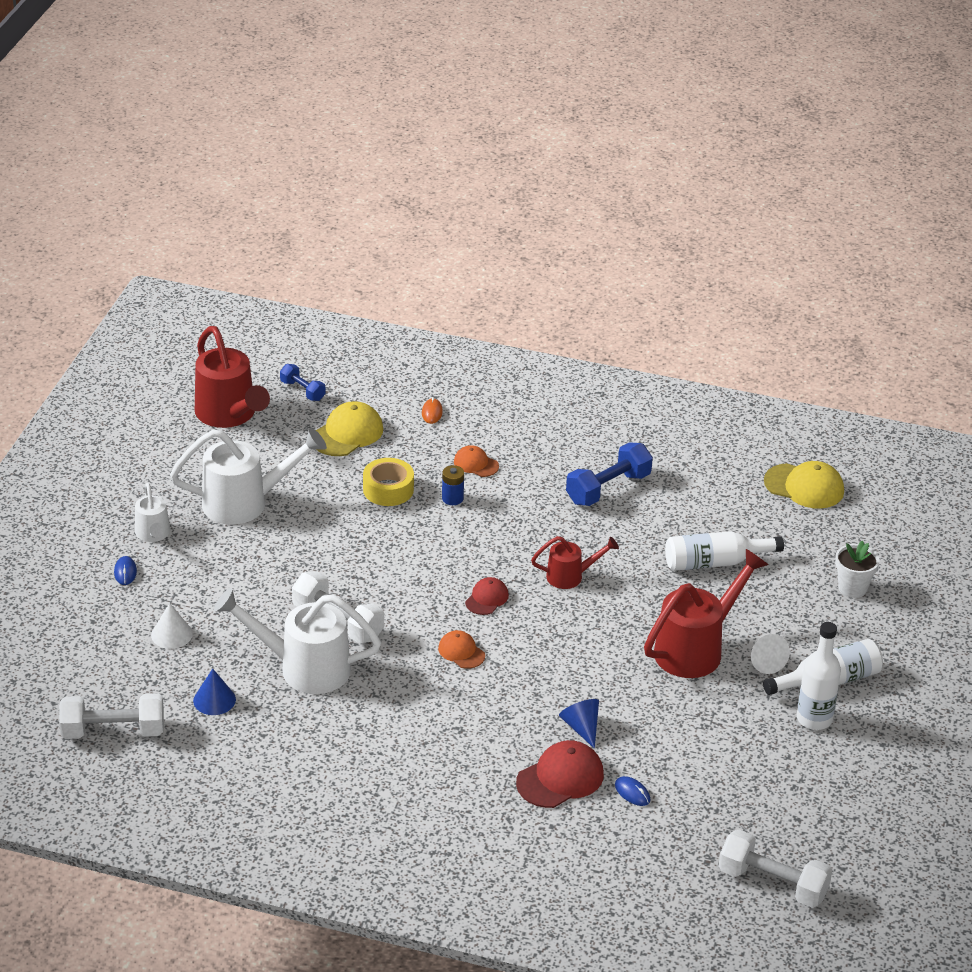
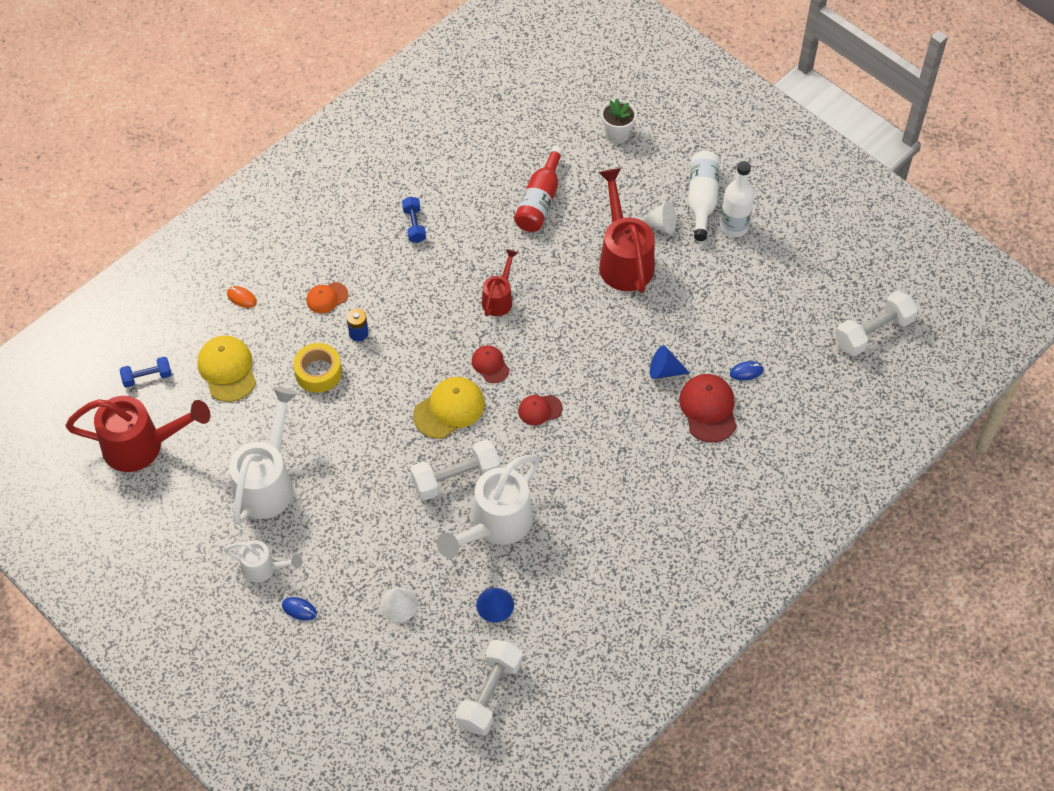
camera: 60 degrees left, 20 degrees up
orange cap [438,630,485,669] -> red cap [518,395,563,425]
blue dumbbell [566,442,653,506] -> blue dumbbell [402,197,426,243], size x0.58
white bottle [665,531,784,571] -> red bottle [514,146,563,232]
yellow cap [764,461,844,509] -> yellow cap moved to [413,377,485,439]

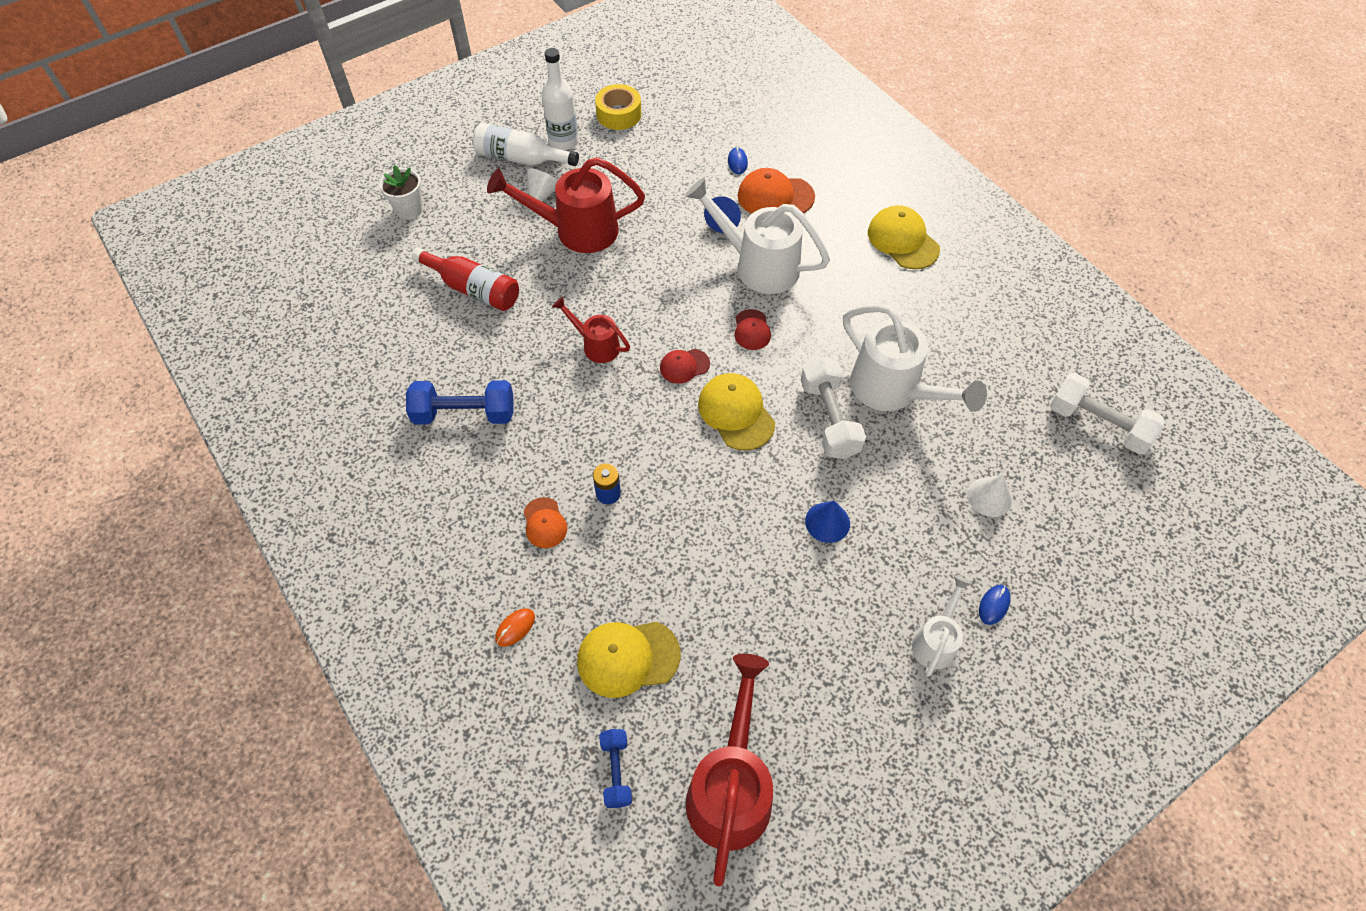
camera: 80 degrees left, 0 degrees up
white watering can [229,387,298,525] -> white watering can moved to [685,177,830,294]
yellow tape [293,343,342,393] -> yellow tape moved to [595,84,641,130]
blue dumbbell [402,197,426,243] -> blue dumbbell [406,380,513,424], size x1.71
blue cone [476,588,514,623] -> blue cone moved to [805,501,850,543]
red cap [679,374,737,443] -> orange cap [738,168,815,214]
white dumbbell [835,291,918,356] -> none
none -> yellow cap [868,205,940,269]

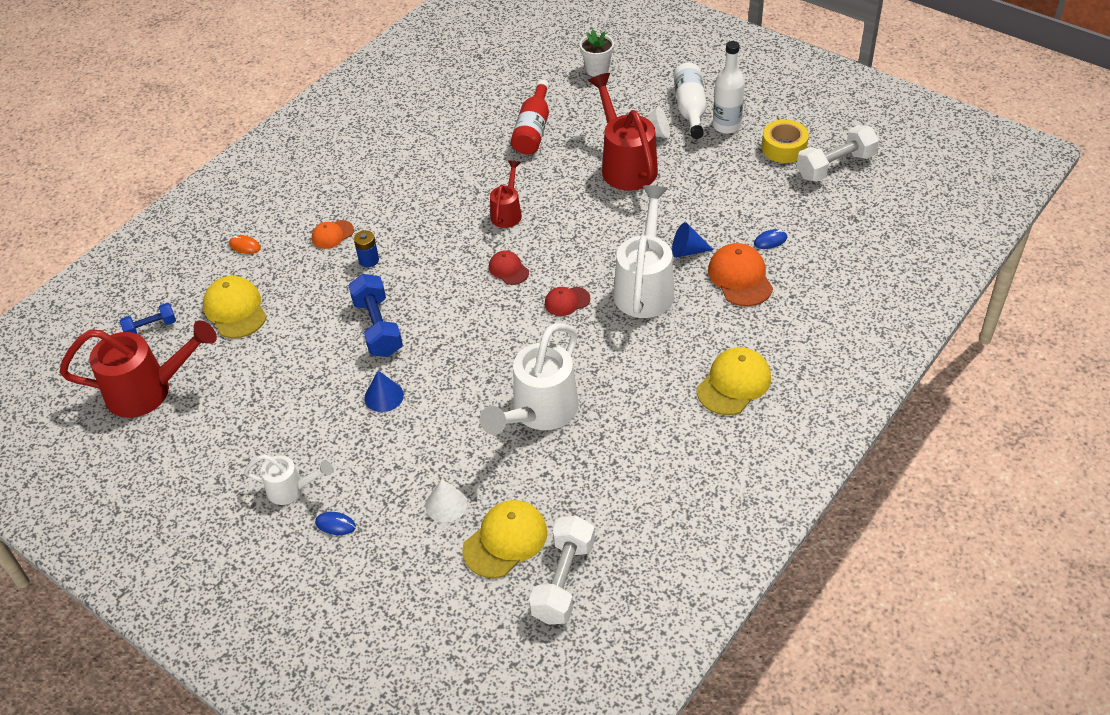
camera: 75 degrees right, 10 degrees down
blue dumbbell [406,380,513,424] -> blue dumbbell moved to [348,274,403,357]
yellow cap [698,373,775,451] -> yellow cap moved to [462,500,547,578]
white dumbbell [801,357,866,459] -> white dumbbell moved to [797,125,879,182]

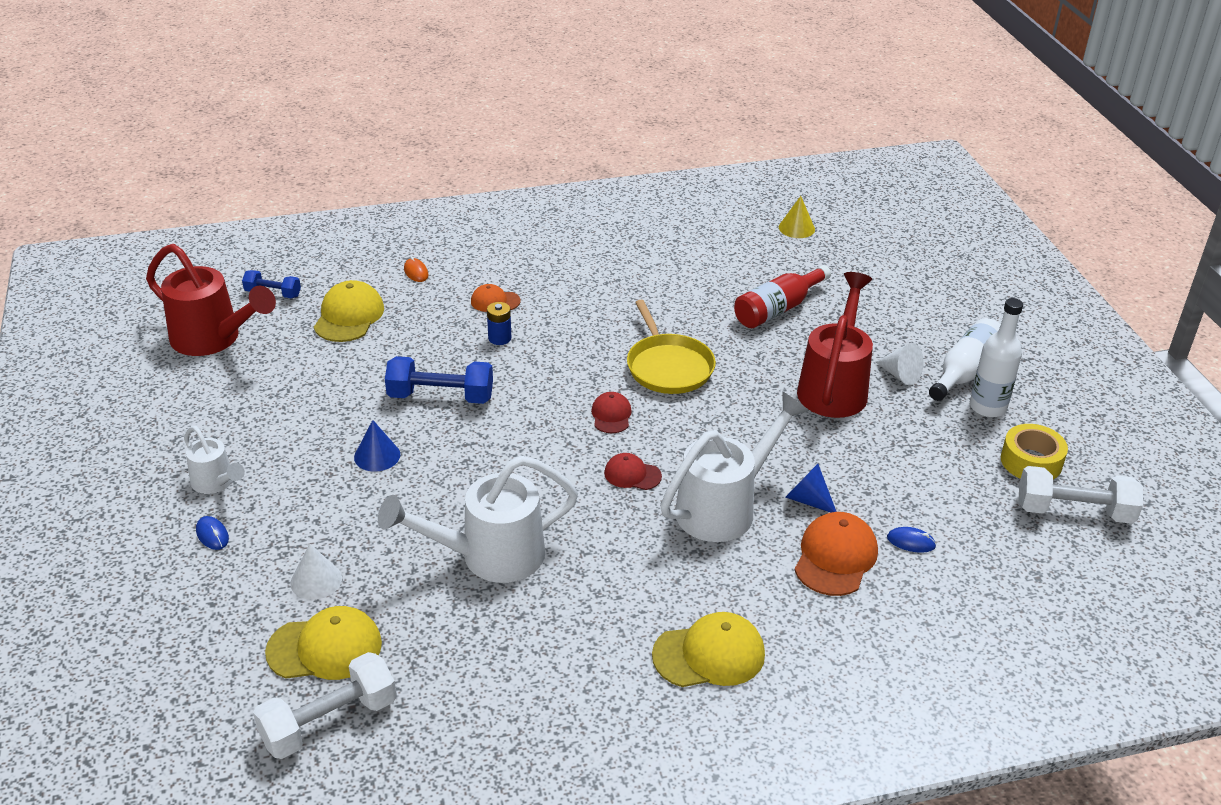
camera: 35 degrees right, 10 degrees down
blue dumbbell [348,274,403,357] -> blue dumbbell turned 75 degrees clockwise [385,356,493,404]
red watering can [490,160,522,228] -> yellow pan [627,300,716,394]
white flower pot [580,30,614,77] -> none
none -> yellow cone [779,196,815,238]

